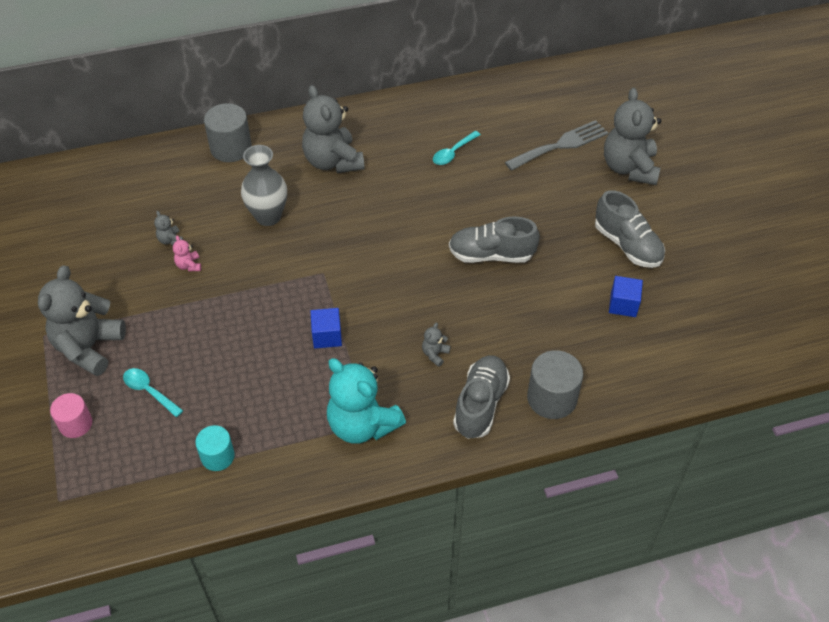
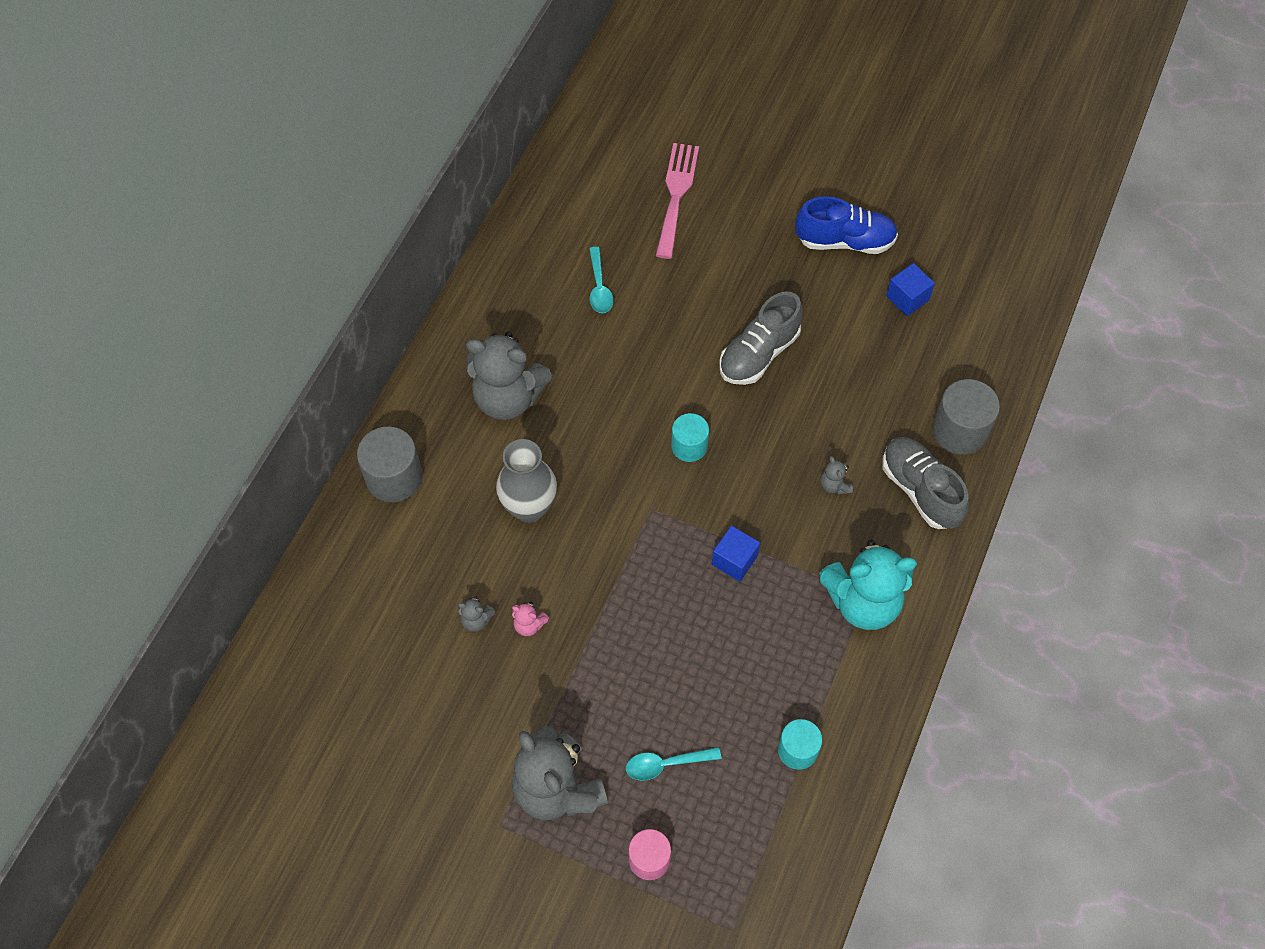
camera: 50 degrees left, 10 degrees up
grey fork [505,120,608,171] -> pink fork [656,143,699,259]
grey shoe [595,190,665,268] -> blue shoe [795,196,898,254]
grey teddy bear [604,88,661,185] -> none
none -> turquoise cylinder [671,413,709,462]

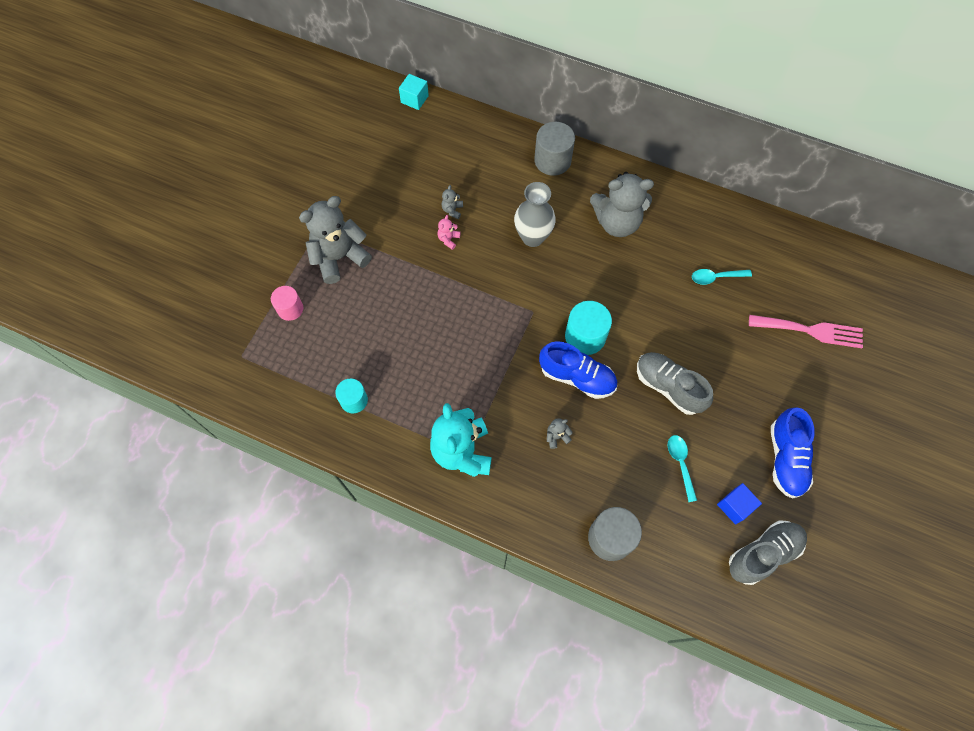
camera: 90 degrees right, 5 degrees up
grey teddy bear [466,332,552,420] -> grey teddy bear turned 105 degrees counterclockwise [590,172,654,237]
turquoise spoon [626,747,721,781] -> turquoise spoon moved to [668,435,697,502]
turquoise cylinder [671,413,709,462] -> turquoise cylinder [565,301,612,355], size x1.54
blue cube [712,526,760,582] -> none
grey shoe [882,437,969,529] -> grey shoe moved to [729,520,807,585]
none -> turquoise cube [399,74,429,110]
none -> blue shoe [539,341,617,399]

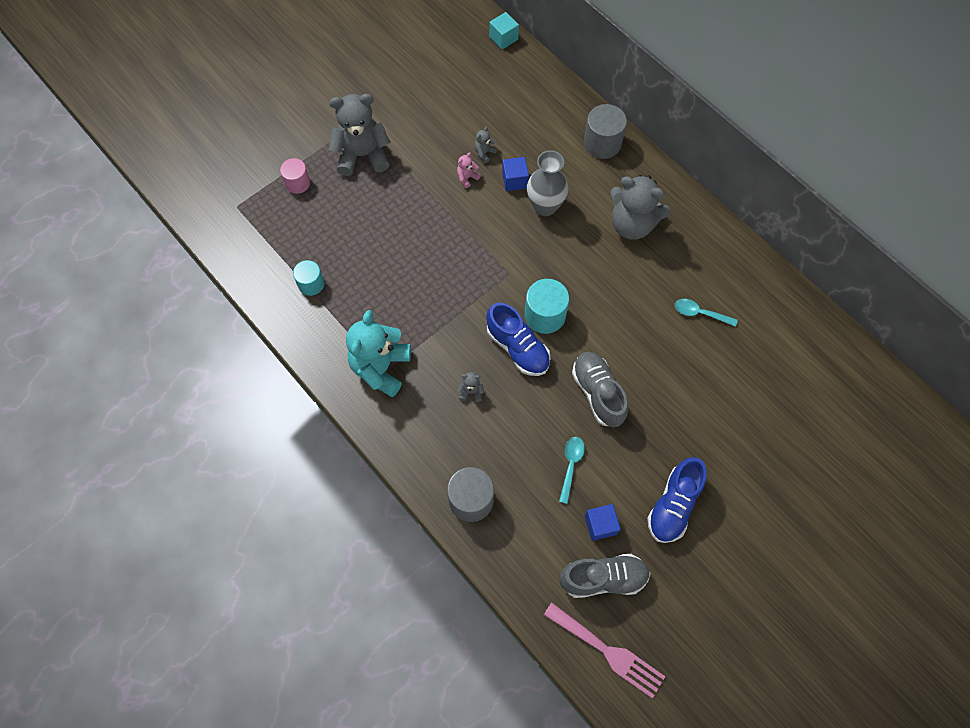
camera: 25 degrees right, 0 degrees up
pink fork [749,315,863,348] -> pink fork moved to [544,603,666,699]
none -> blue cube [502,157,529,191]

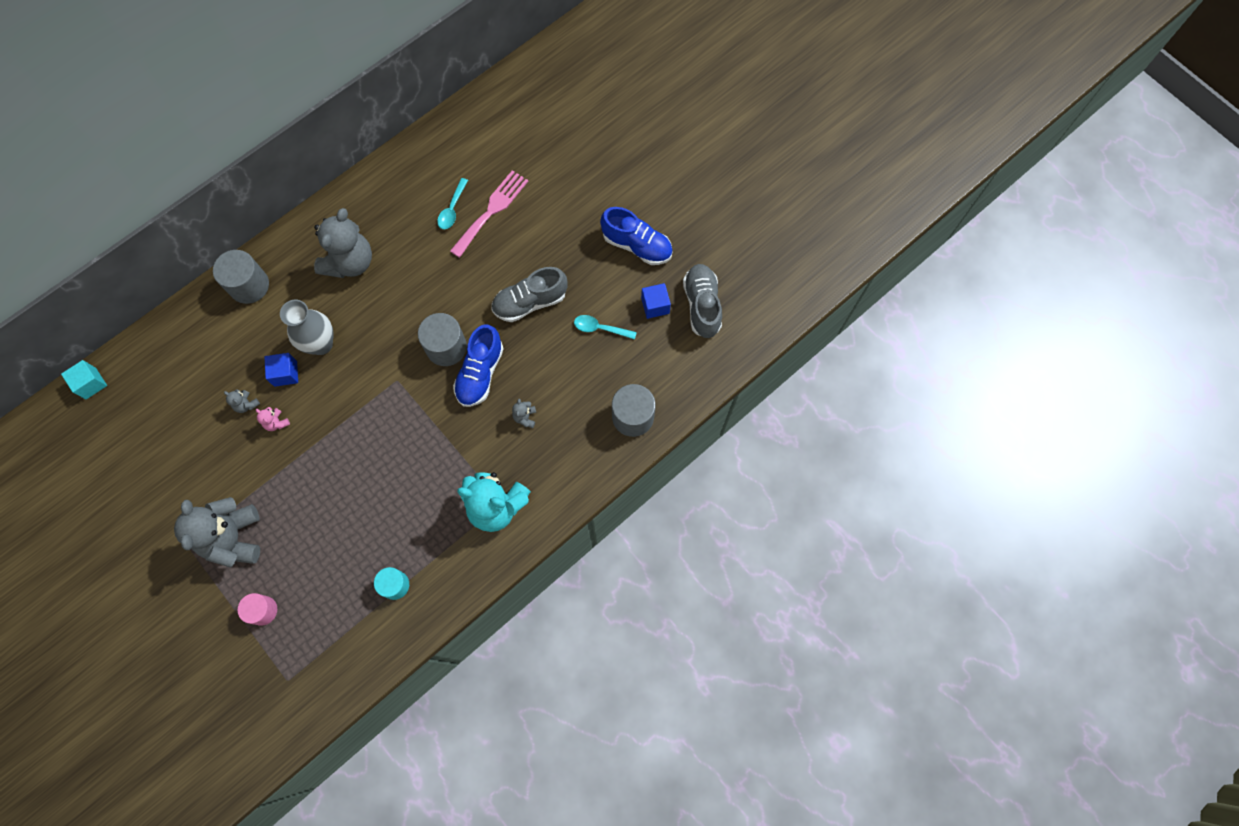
camera: 90 degrees left, 5 degrees up
blue shoe [486,303,551,376] -> blue shoe turned 150 degrees clockwise [453,324,504,407]
turquoise cylinder [525,279,569,334] -> grey cylinder [418,313,467,366]
pink fork [544,603,666,699] -> pink fork moved to [450,170,528,258]

